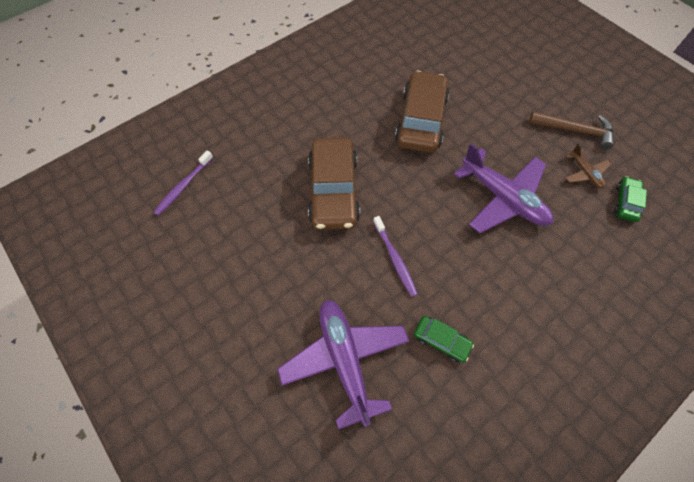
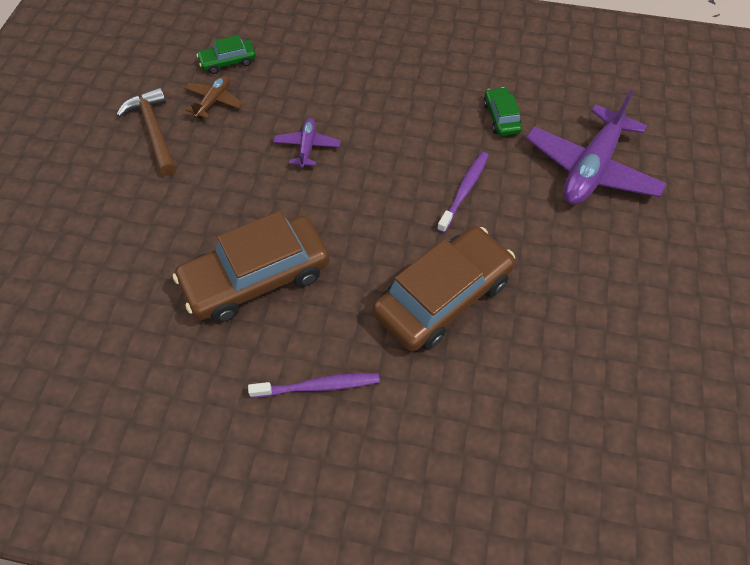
camera: 130 degrees left, 5 degrees down
purple toothbrush [153,150,213,216] -> purple toothbrush moved to [248,373,380,398]
purple plane [454,143,553,233] -> purple plane [273,118,341,168], size x0.48

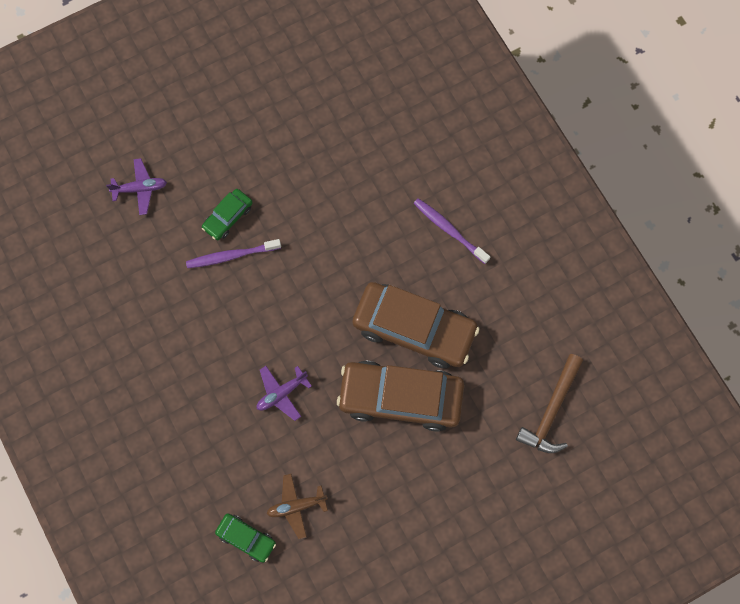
camera: 130 degrees left, 15 degrees up
brown hammer [117,87,176,176] -> brown hammer moved to [516,354,583,453]
brown car [373,226,515,351] -> brown car moved to [337,361,464,432]
green car [483,87,522,136] -> green car moved to [202,189,253,240]
purple plane [526,90,667,205] -> purple plane [106,158,167,215], size x0.48

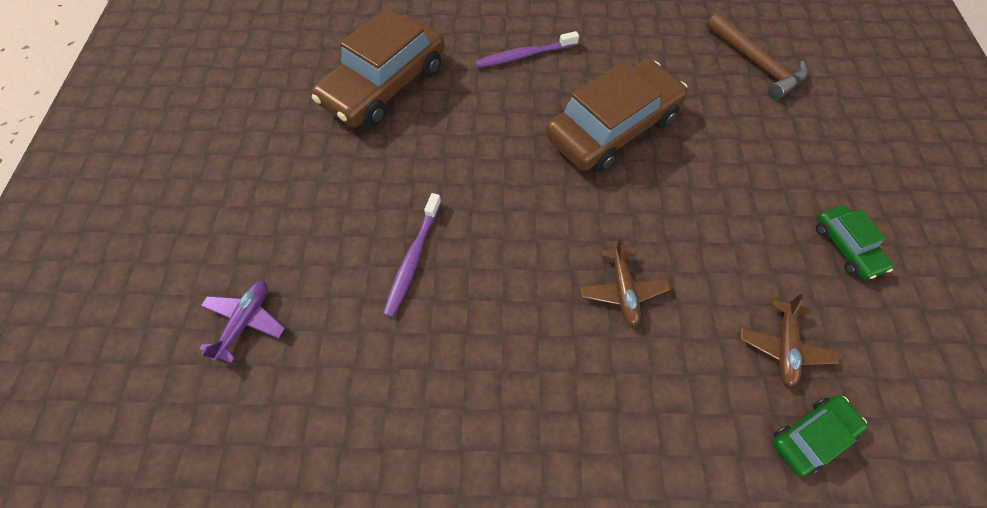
camera: 60 degrees left, 10 degrees down
green car [202,189,253,240] -> green car moved to [816,205,894,280]
purple plane [257,366,312,421] -> brown plane [580,238,671,326]
brown car [337,361,464,432] -> brown car moved to [312,8,445,127]

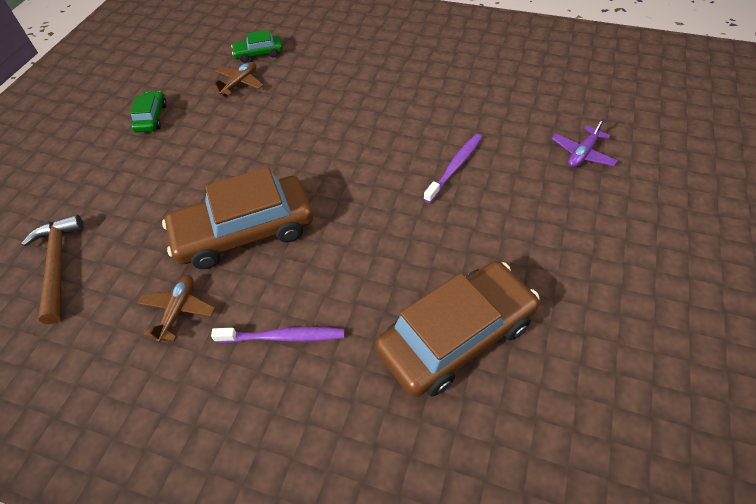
camera: 160 degrees left, 10 degrees down
brown plane [580,238,671,326] -> brown plane moved to [137,275,215,343]

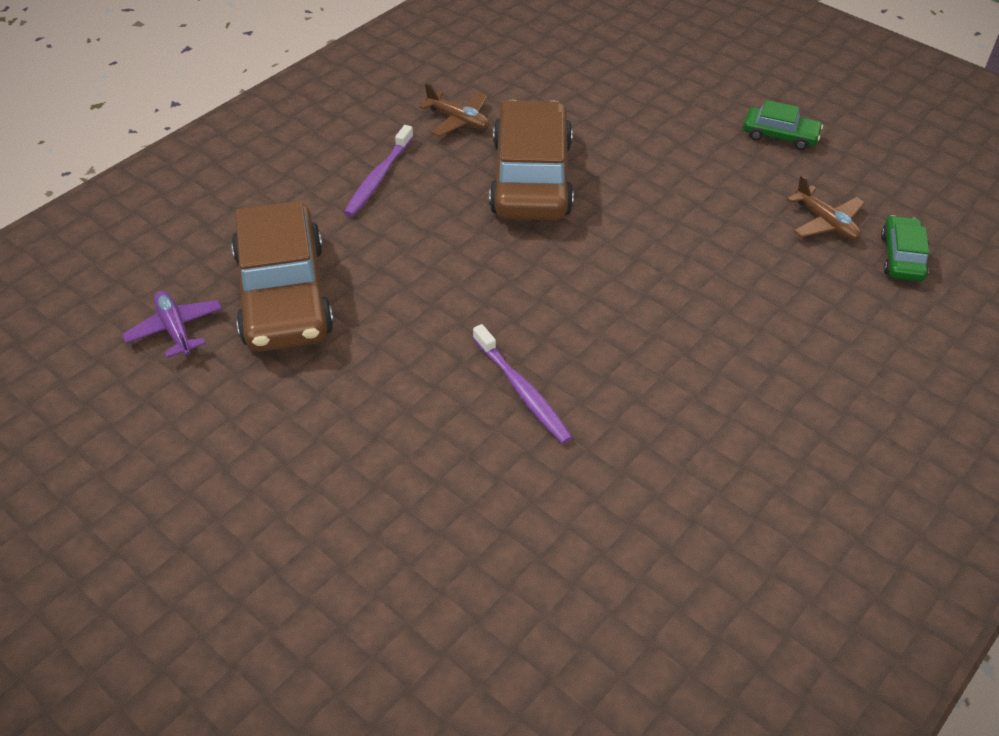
camera: 110 degrees right, 5 degrees down
brown hammer [21,214,84,324] -> none
purple plane [552,118,618,168] -> purple plane moved to [122,291,222,358]

